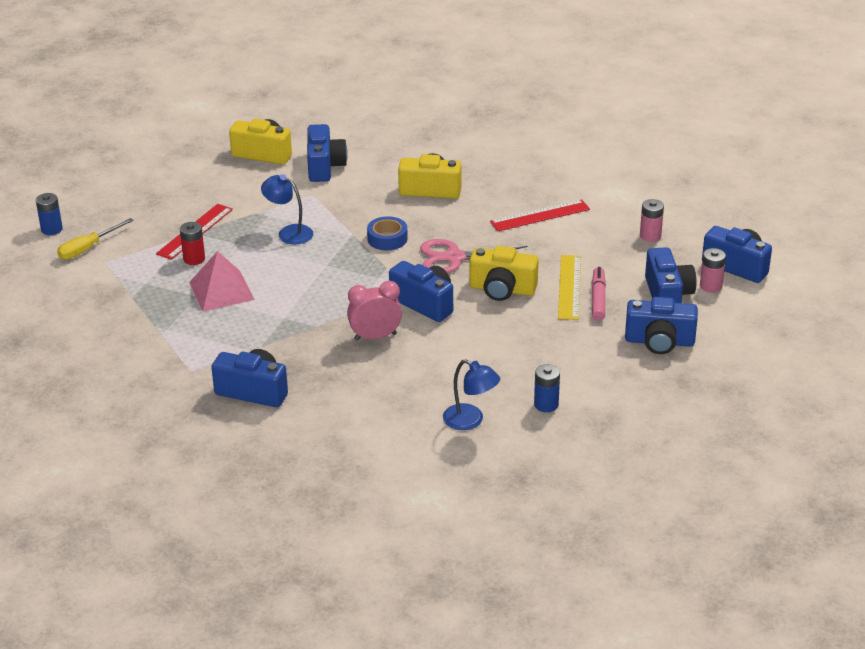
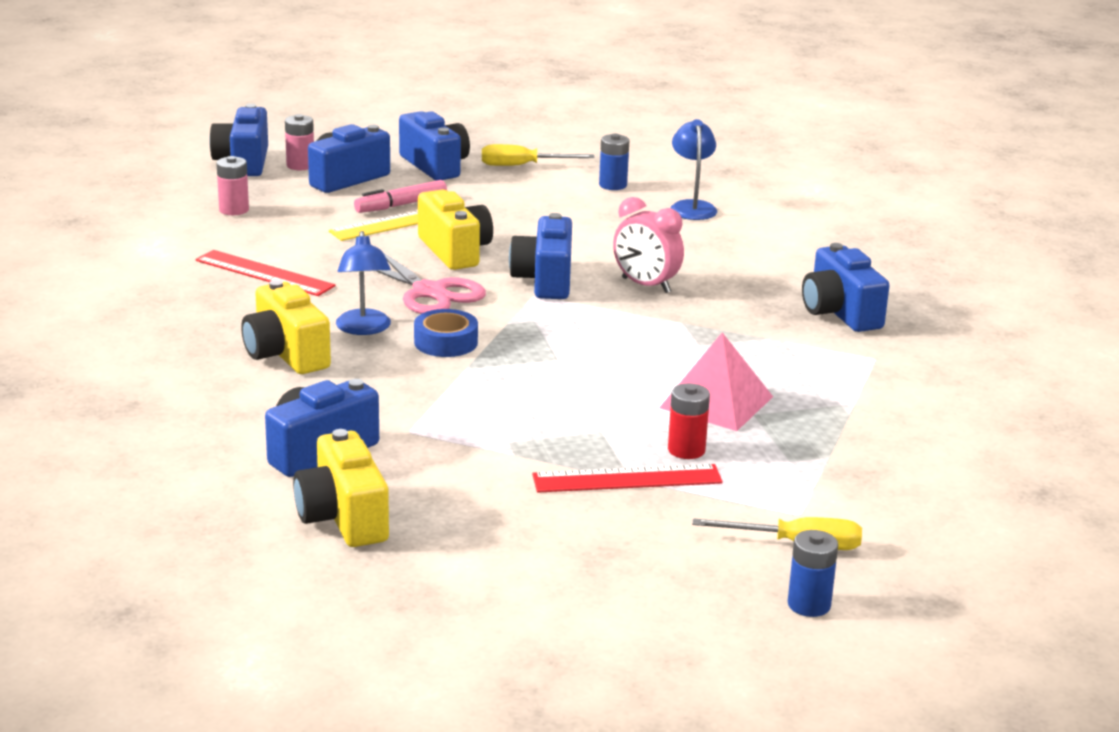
camera: 130 degrees left, 10 degrees down
blue lamp [261,174,313,244] -> blue lamp moved to [336,231,391,335]
none -> yellow screwdriver [482,144,595,166]

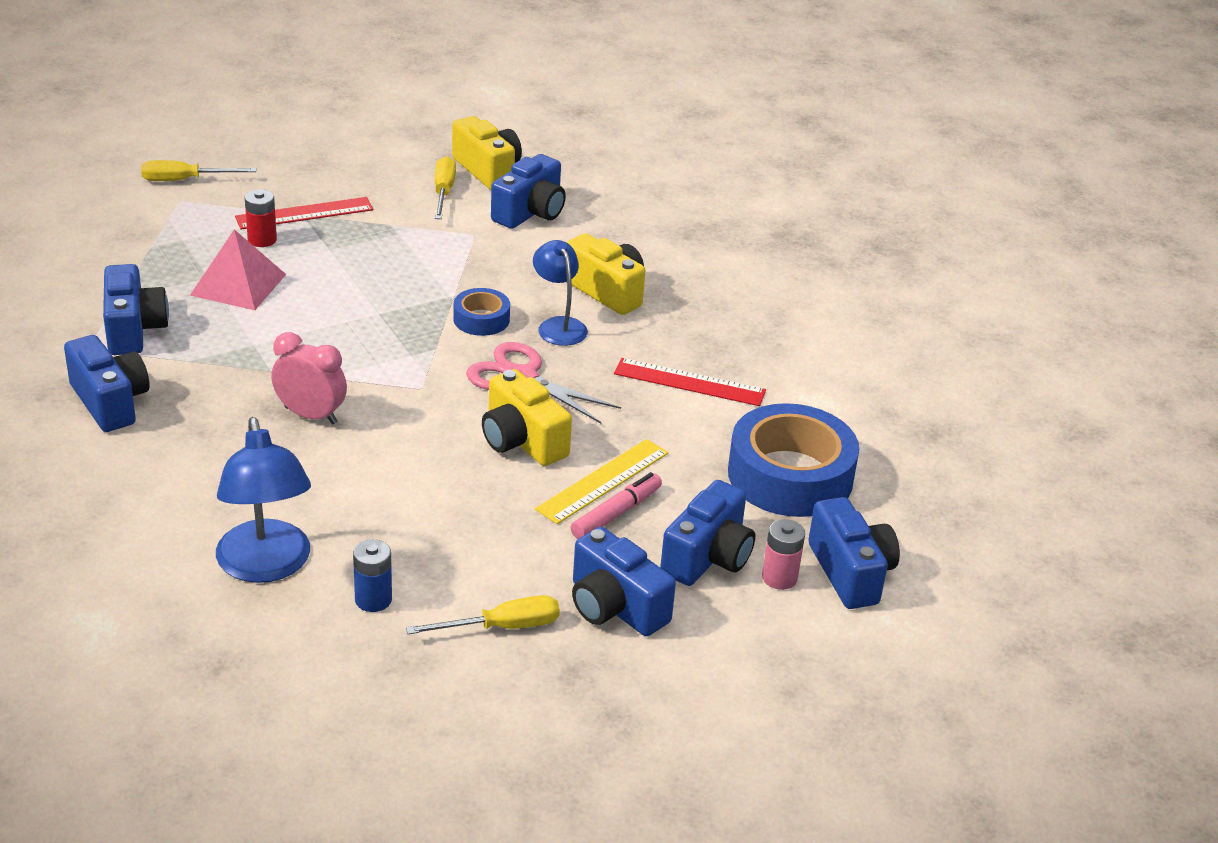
camera: 165 degrees right, 10 degrees up
pink battery [216,156,249,215] -> blue tape [728,403,859,517]
blue camera [509,213,572,299] -> blue camera moved to [103,264,169,355]
blue lamp [670,119,717,220] -> blue lamp [216,417,311,583], size x1.58
blue battery [788,530,838,617] -> none
none -> yellow screwdriver [435,156,456,219]

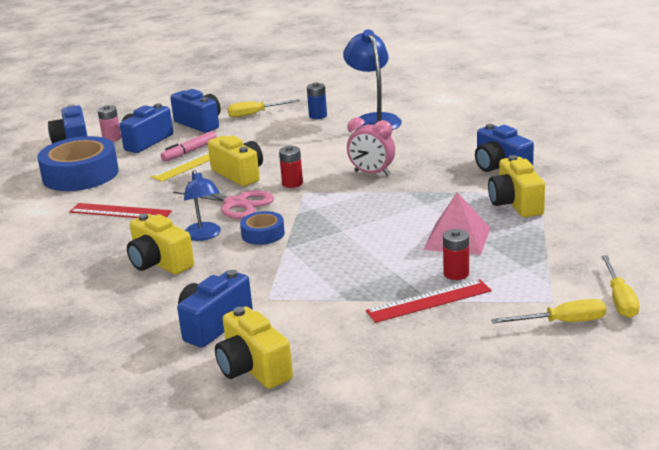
camera: 175 degrees left, 10 degrees down
blue camera [103,264,169,355] -> yellow camera [488,155,545,217]
yellow screwdriver [435,156,456,219] -> yellow screwdriver moved to [601,255,639,318]
none -> red battery [279,146,303,188]

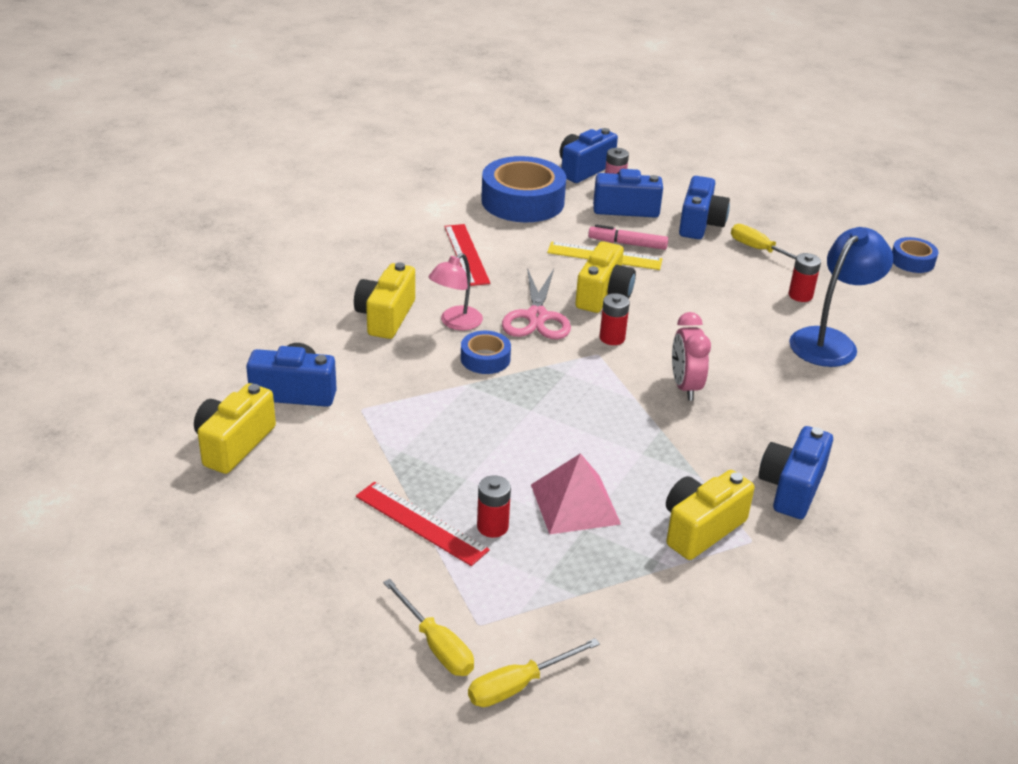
camera: 55 degrees right, 10 degrees up
blue lamp [184,170,221,241] -> pink lamp [428,253,483,330]
blue battery [307,82,327,119] -> red battery [789,253,821,302]
none -> blue tape [892,237,938,273]

